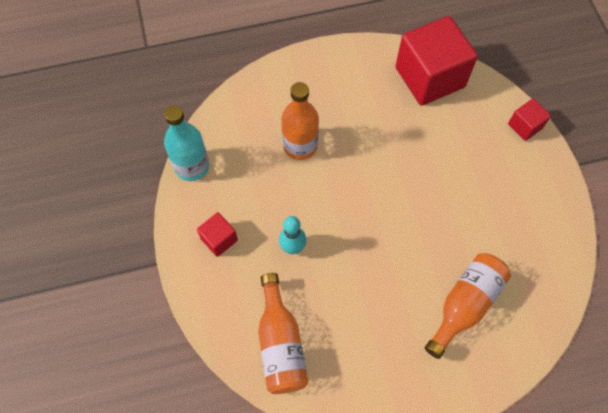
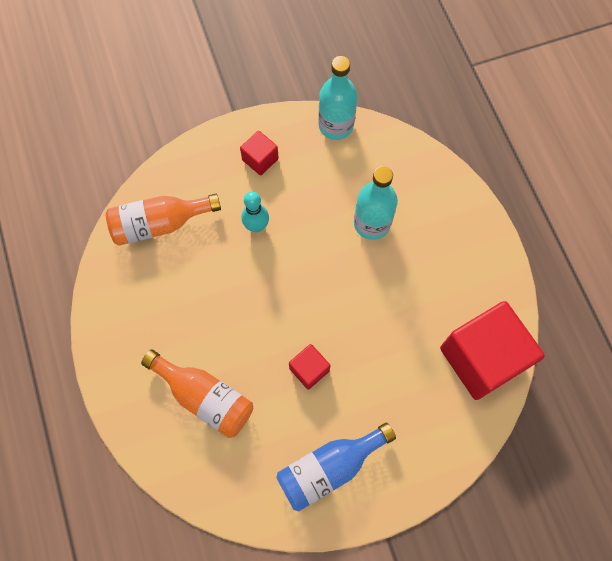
camera: 85 degrees right, 5 degrees up
orange bottle [281,82,319,160] -> turquoise bottle [354,166,398,240]
red cube [508,99,551,141] -> red cube moved to [289,344,330,390]
none -> blue bottle [276,422,396,511]

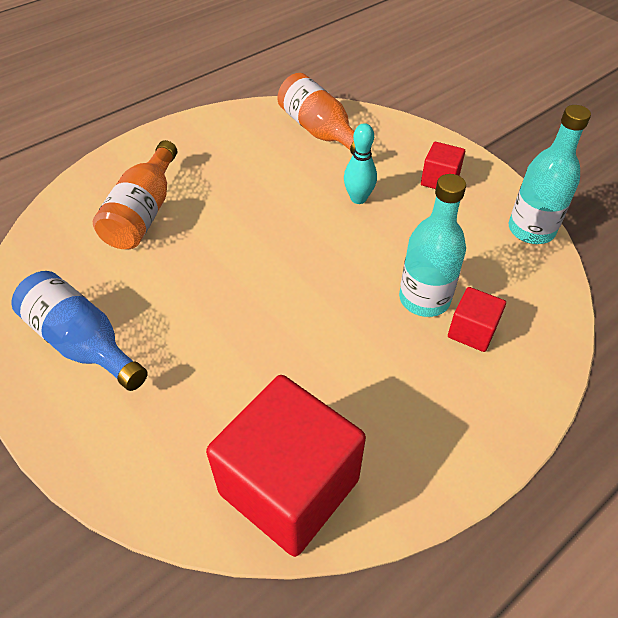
camera: 70 degrees right, 20 degrees down
red cube [289,344,330,390] -> red cube moved to [448,287,506,352]

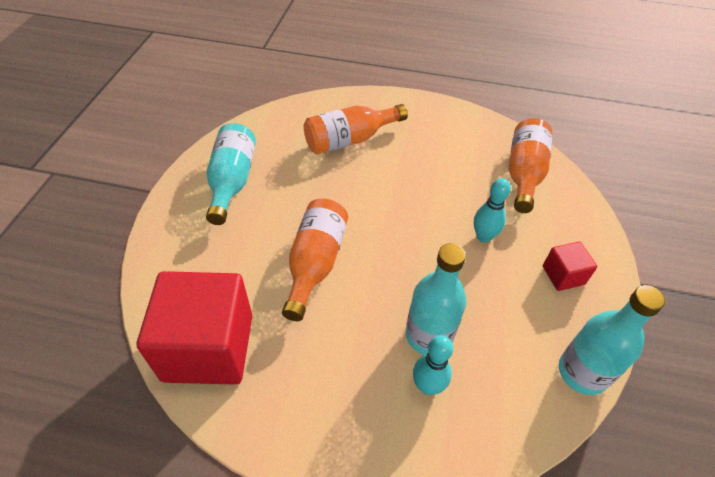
camera: 50 degrees right, 0 degrees up
blue bottle [11,271,148,391] -> turquoise bottle [206,123,256,225]
red cube [448,287,506,352] -> turquoise bowling pin [413,335,453,395]
none -> orange bottle [282,198,348,321]

